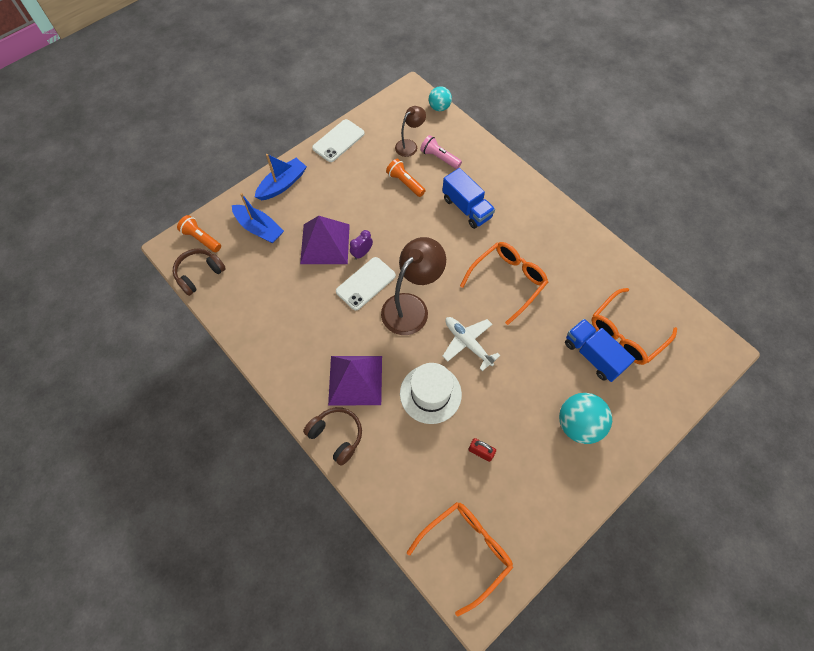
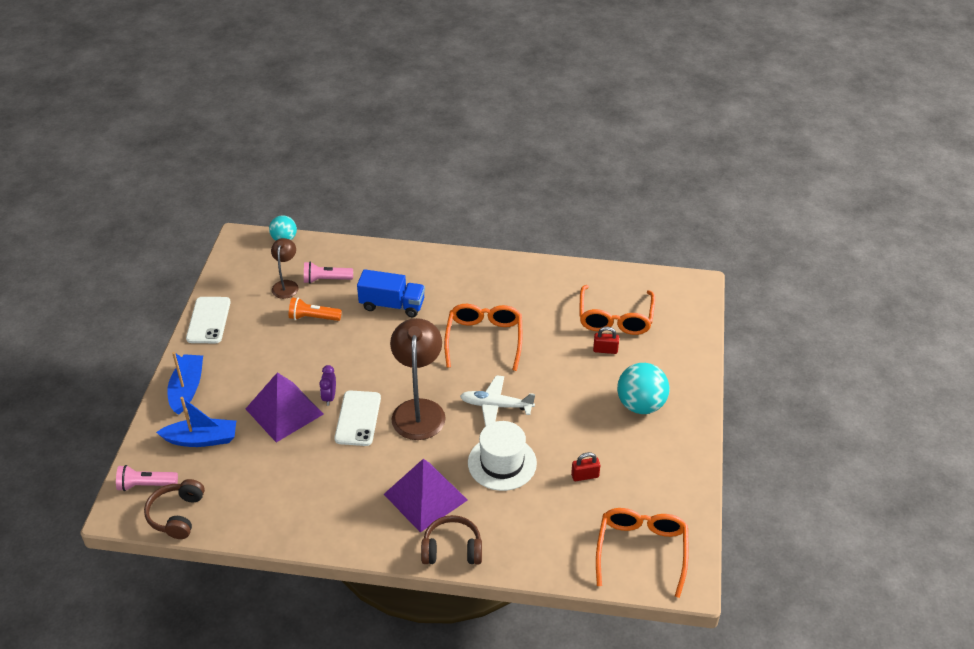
camera: 40 degrees left, 20 degrees down
orange flashlight [177,215,221,252] -> pink flashlight [116,465,178,491]
blue truck [565,319,635,382] -> red padlock [593,327,619,354]

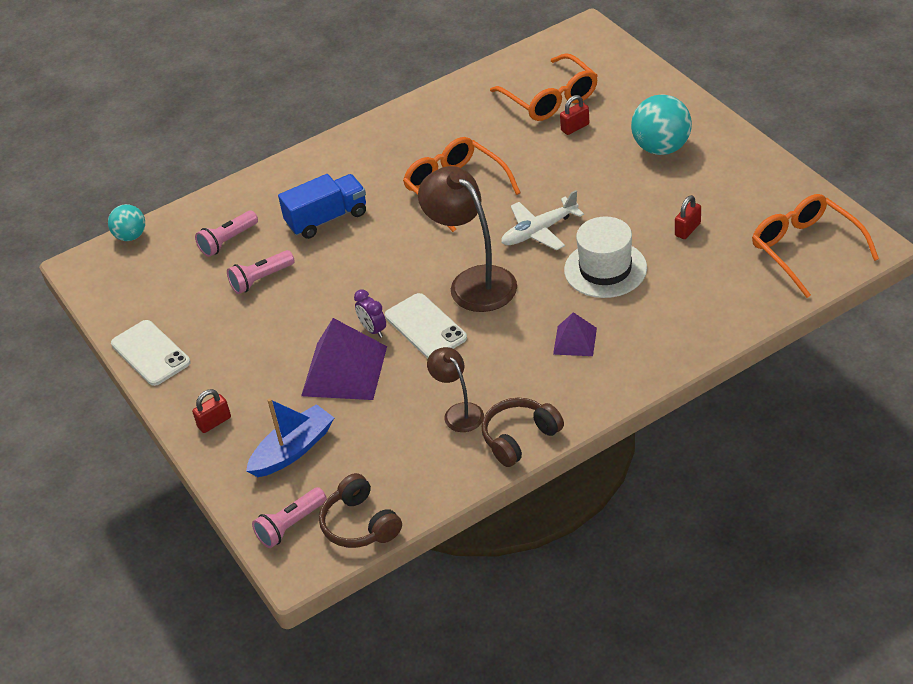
camera: 35 degrees left, 0 degrees up
blue boat [167,352,203,415] -> red padlock [192,389,231,433]
brown lamp [271,238,299,299] -> brown lamp moved to [427,347,484,432]
orange flashlight [289,297,342,321] -> pink flashlight [227,250,295,294]
purple pyramid [384,459,468,533] -> purple pyramid [553,312,597,356], size x0.54
brown headphones [421,515,482,565] -> brown headphones moved to [482,398,564,467]

